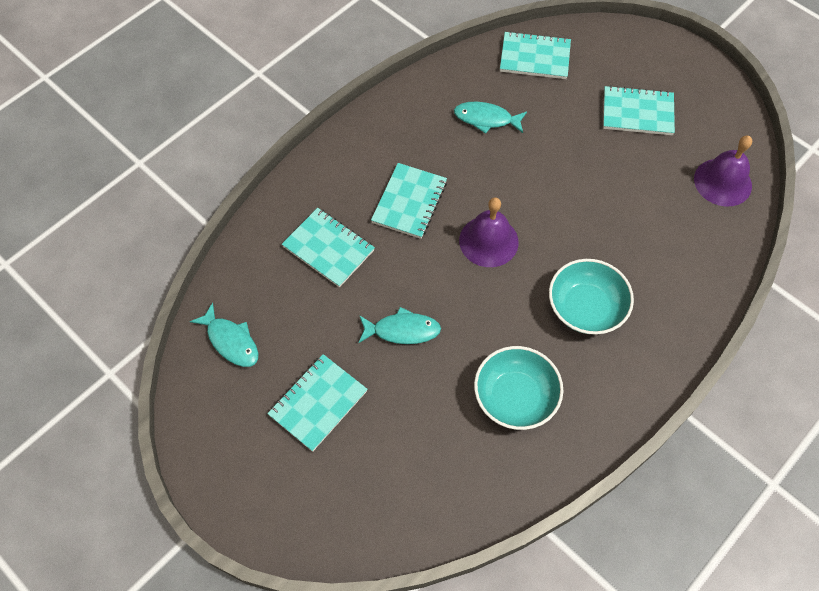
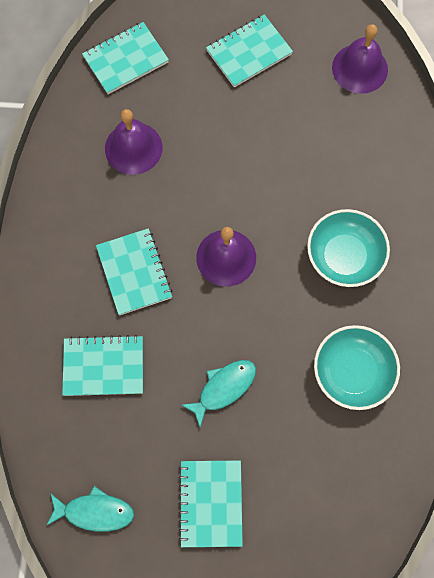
camera: 40 degrees left, 10 degrees up
turquoise fish [454,102,527,134] -> purple bell [105,109,162,175]

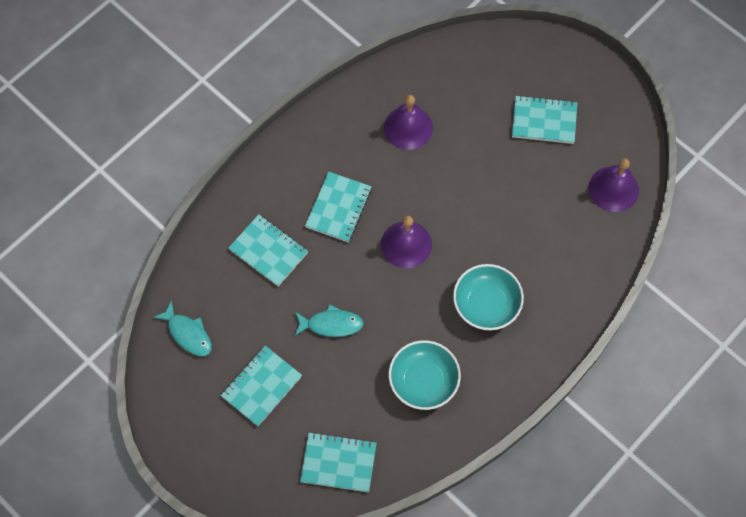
camera: 40 degrees right, 5 degrees down
turquoise notebook [82,22,169,94] -> turquoise notebook moved to [300,432,377,492]

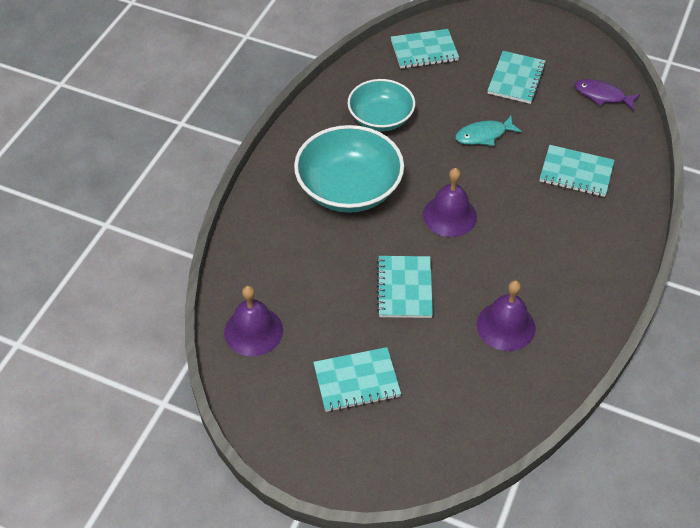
camera: 160 degrees right, 15 degrees down
turquoise fish [153,300,212,356] -> purple fish [575,79,640,110]
turquoise notebook [305,172,372,242] -> turquoise notebook moved to [377,256,433,318]
turquoise bowl [453,264,524,330] -> turquoise bowl [294,125,404,213], size x1.51

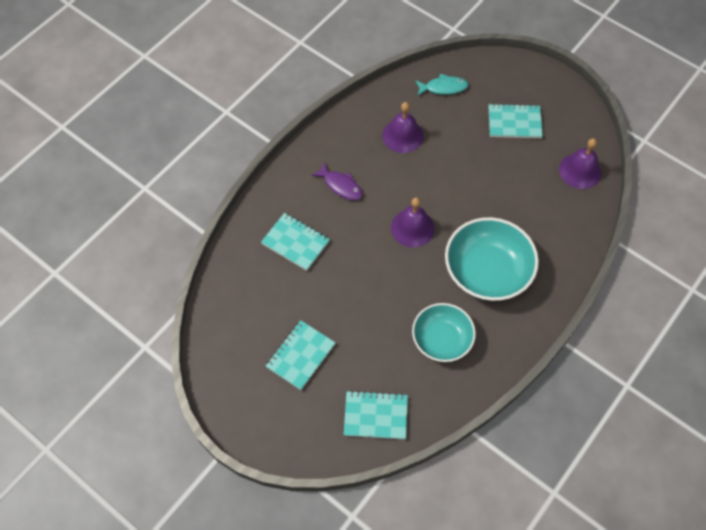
camera: 165 degrees left, 10 degrees up
turquoise notebook [377,256,433,318] -> none
turquoise fish [455,116,522,146] -> turquoise fish moved to [415,74,468,96]
purple fish [575,79,640,110] -> purple fish moved to [311,162,362,200]

